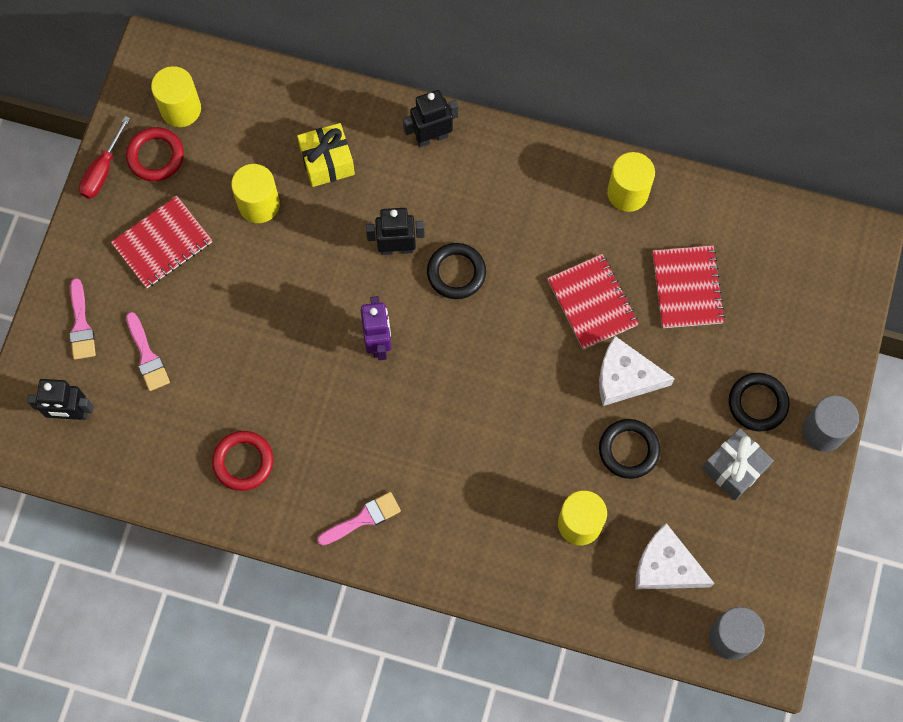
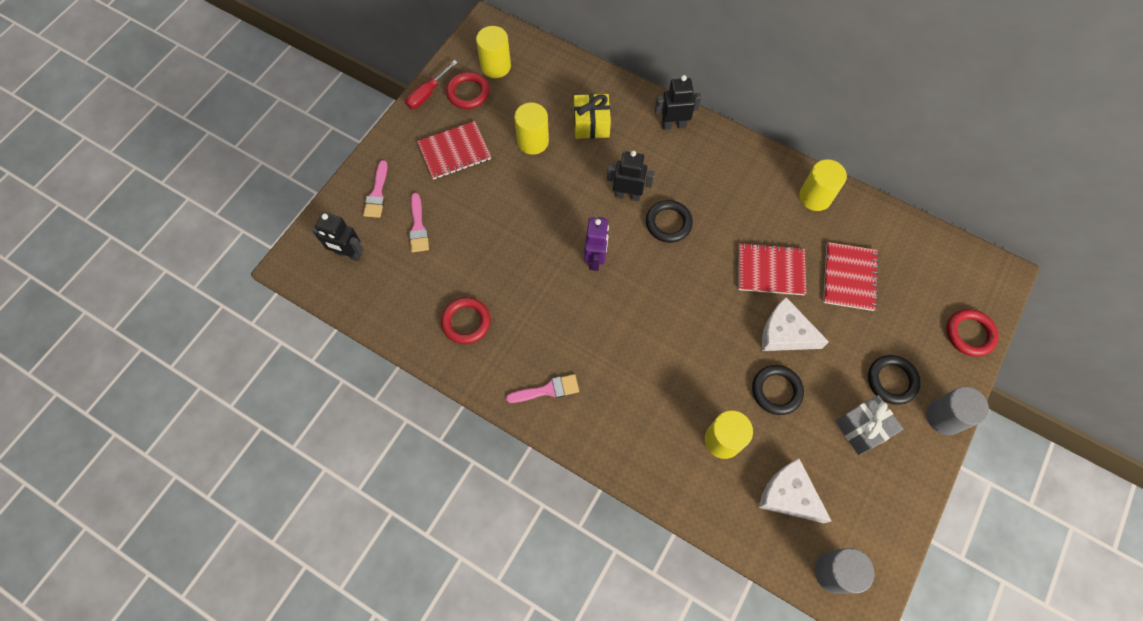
camera: 15 degrees right, 5 degrees down
red notebook [547,254,639,350] -> red notebook turned 75 degrees counterclockwise [738,243,806,295]
none -> red ring [946,309,999,356]

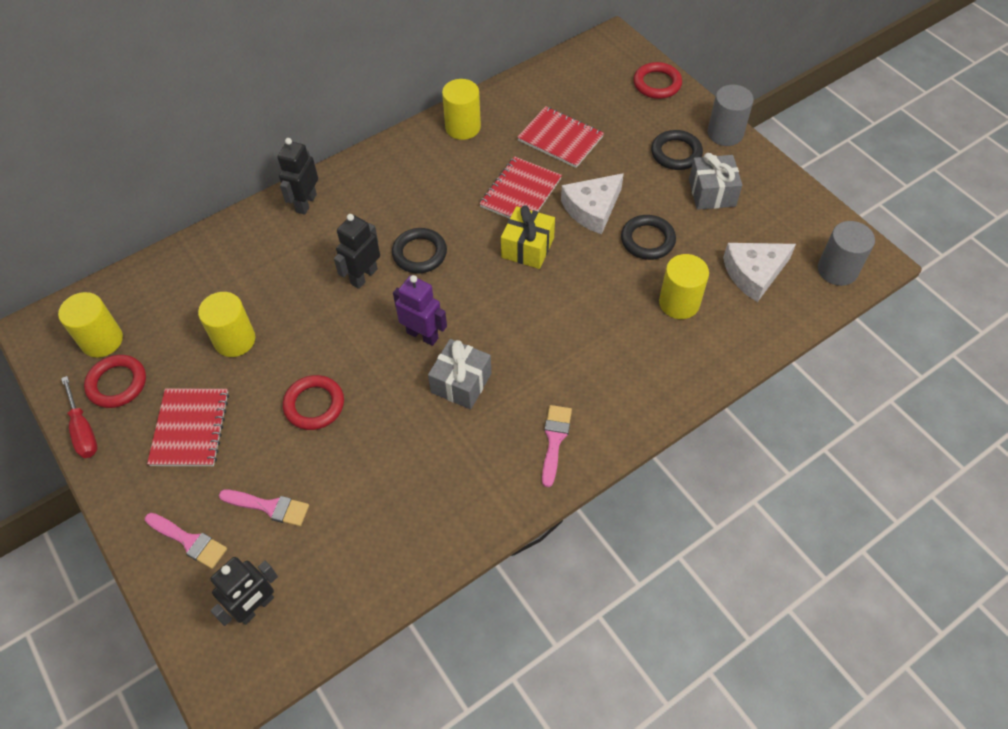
camera: 65 degrees left, 10 degrees down
red ring [441,297,491,344] -> red ring moved to [283,375,344,430]
yellow gift [574,94,611,139] -> yellow gift moved to [501,205,555,269]
none -> grey gift [428,339,491,409]

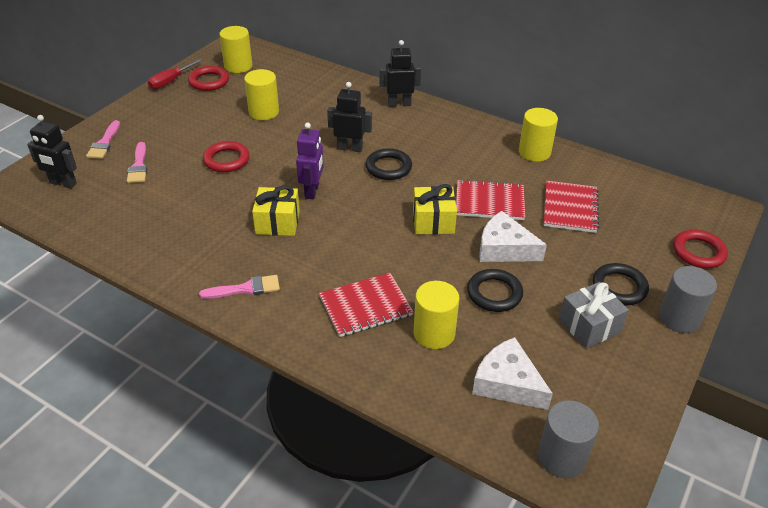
camera: 65 degrees right, 15 degrees down
red notebook [147,389,229,466] -> red notebook moved to [319,273,413,337]
grey gift [428,339,491,409] -> yellow gift [252,185,300,236]

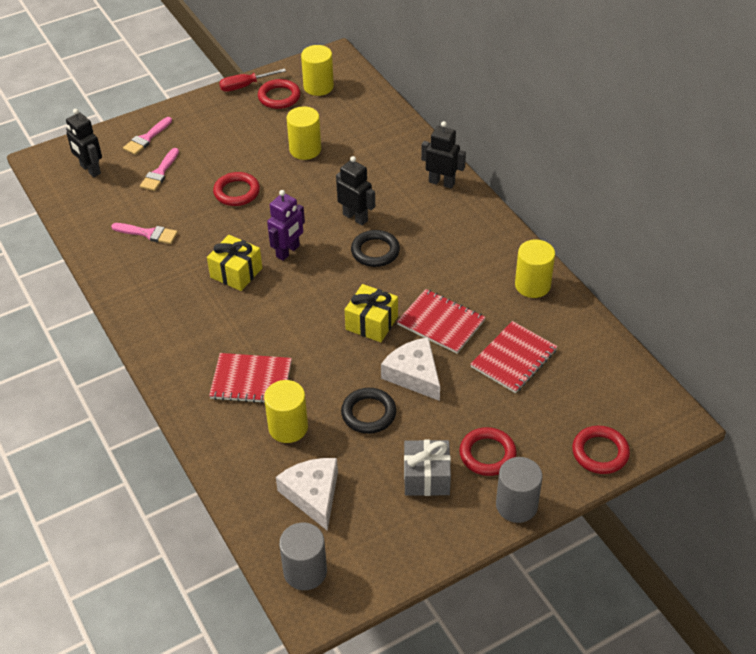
camera: 30 degrees right, 5 degrees up
pink brush [199,275,280,299] -> pink brush moved to [111,223,178,244]
black ring [592,263,649,306] -> red ring [459,427,517,476]

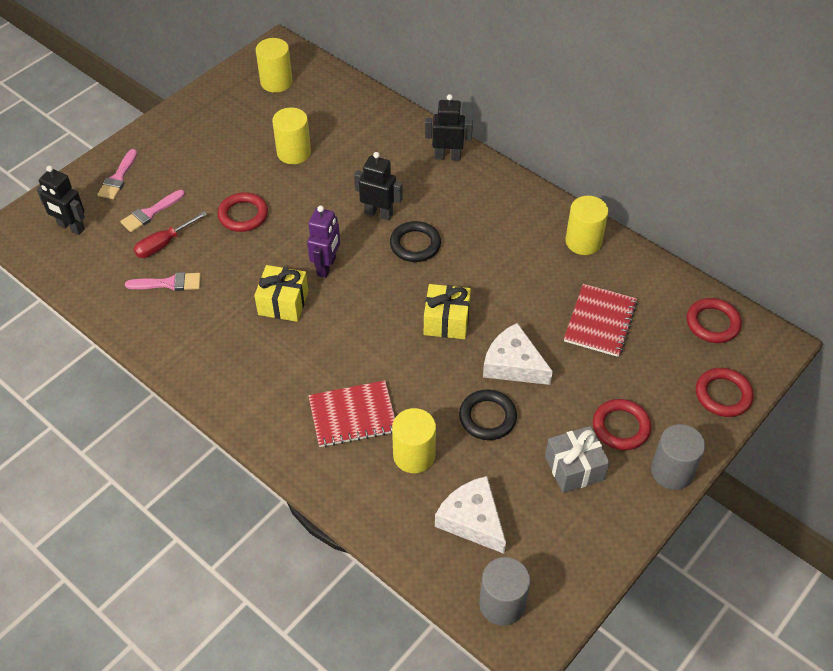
camera: 20 degrees left, 5 degrees up
pink brush [140,148,179,191] -> pink brush turned 45 degrees clockwise [120,190,185,232]
red screwdriver [219,68,286,92] -> red screwdriver moved to [134,211,207,258]
red ring [258,79,301,109] -> red ring moved to [687,298,742,343]
red notebook [397,289,486,354] -> none

